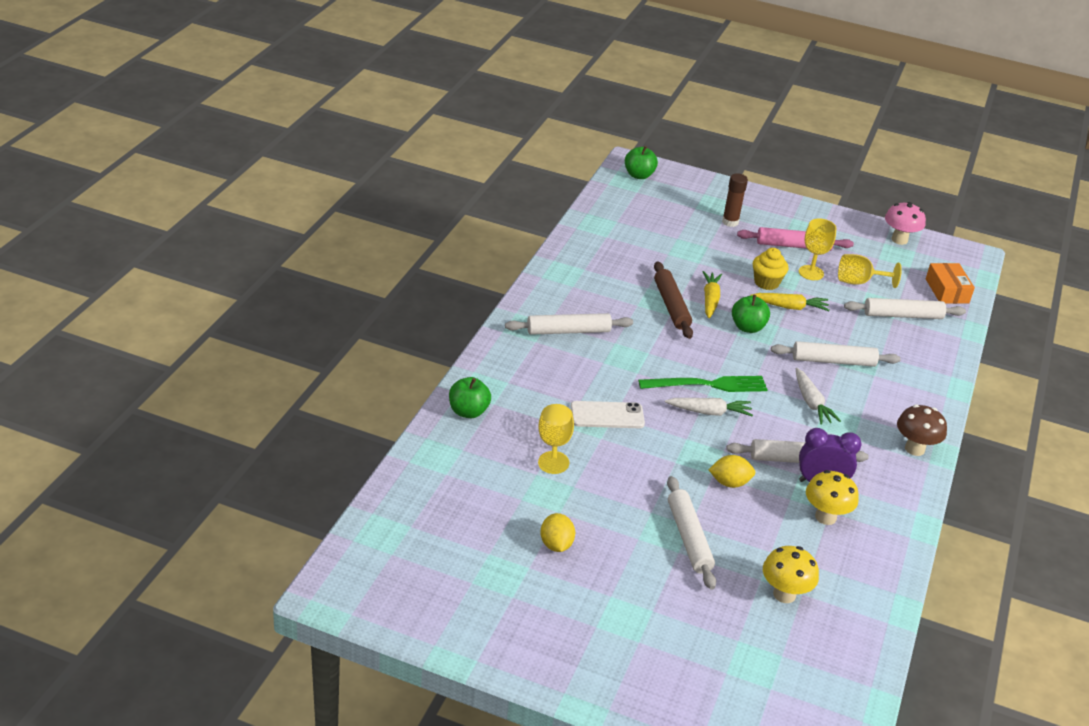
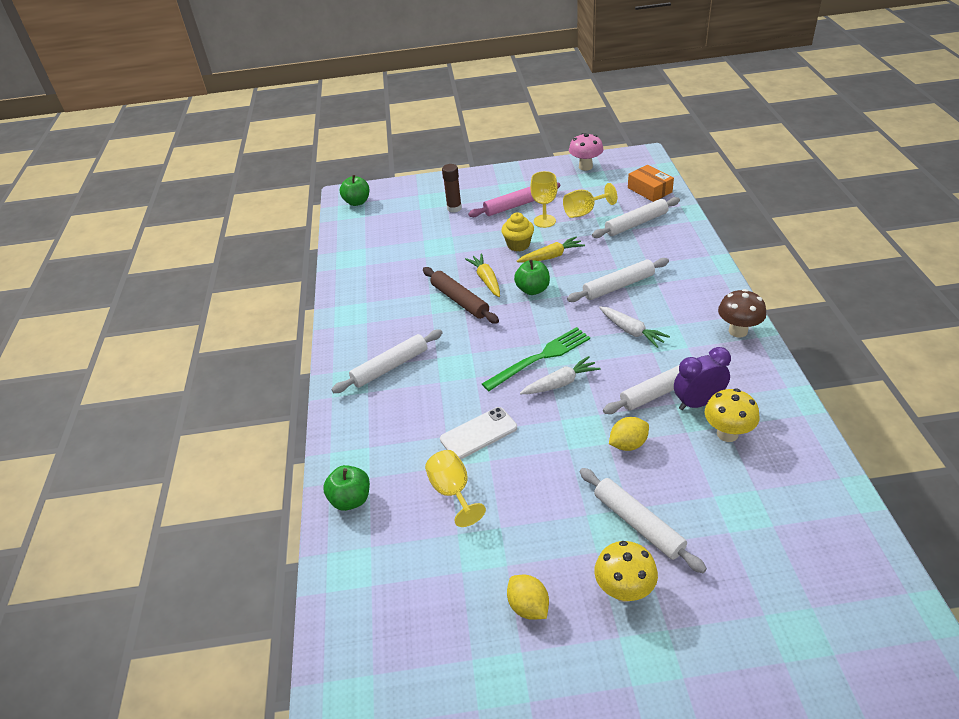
camera: 20 degrees left, 5 degrees up
yellow mushroom [763,546,819,603] -> yellow mushroom moved to [594,541,658,602]

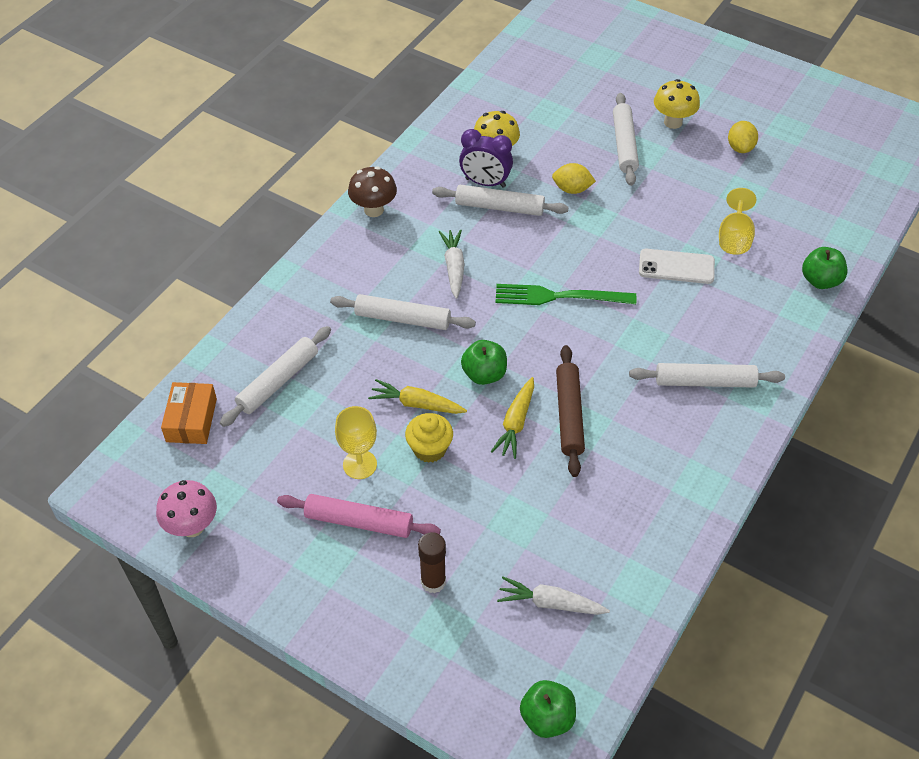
camera: 145 degrees left, 10 degrees up
white carrot [520,356,601,394] -> white carrot moved to [497,576,610,615]
yellow goblet [563,183,617,218] -> none
white rolling pin [592,197,680,238] -> white rolling pin turned 60 degrees counterclockwise [220,326,331,427]

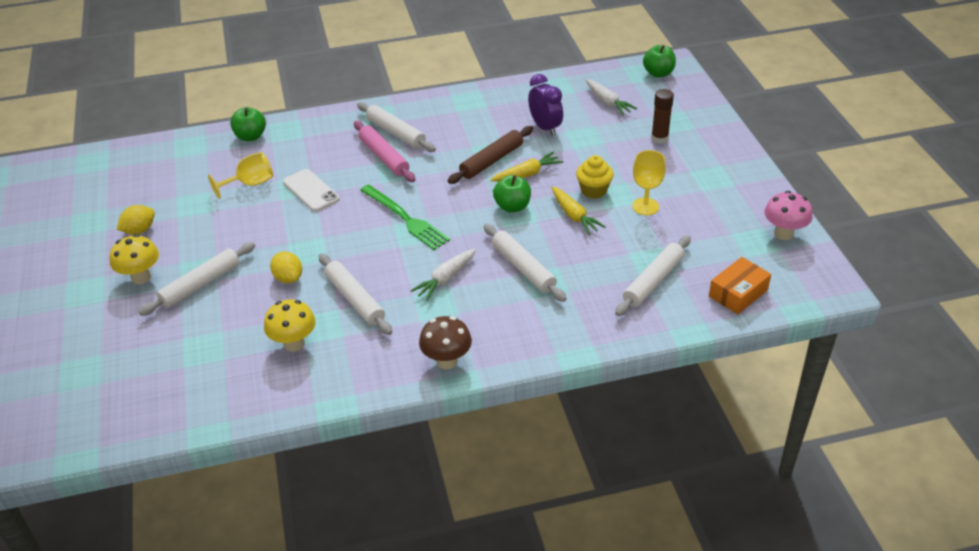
camera: 135 degrees left, 10 degrees down
white rolling pin [220,326,331,427] -> white rolling pin turned 45 degrees counterclockwise [615,235,691,316]
pink rolling pin [277,494,441,538] -> pink rolling pin moved to [354,121,415,182]
purple clock [459,129,513,188] -> purple clock moved to [528,74,563,136]

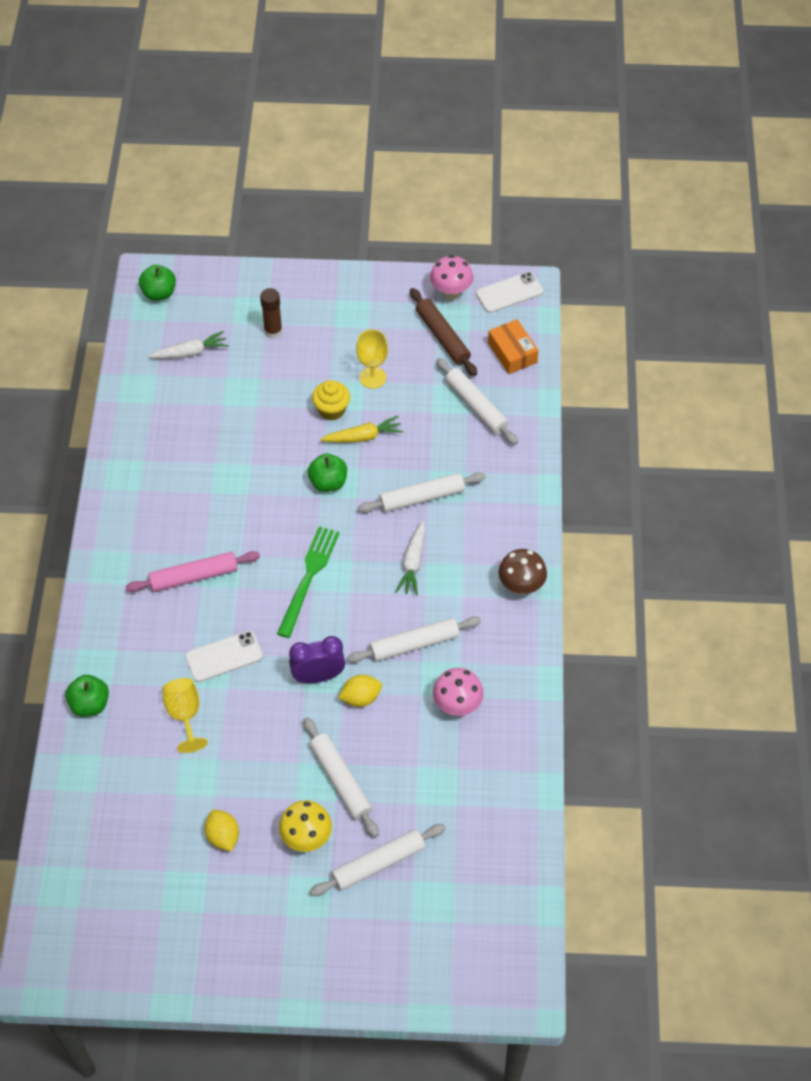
camera: 75 degrees left, 15 degrees up
yellow mushroom [264,299,316,352] -> pink mushroom [433,668,484,716]
white rolling pin [357,102,436,152] -> white rolling pin moved to [310,824,446,896]
green fork [360,185,450,250] -> green fork turned 45 degrees counterclockwise [277,526,340,638]
white carrot [410,249,476,301] -> white carrot turned 45 degrees clockwise [395,521,425,596]
brown rolling pin [448,126,533,184] -> brown rolling pin moved to [410,288,477,376]
yellow carrot [490,152,563,181] -> none
purple clock [528,74,563,136] -> purple clock moved to [289,636,345,683]
none -> white phone [476,272,543,313]

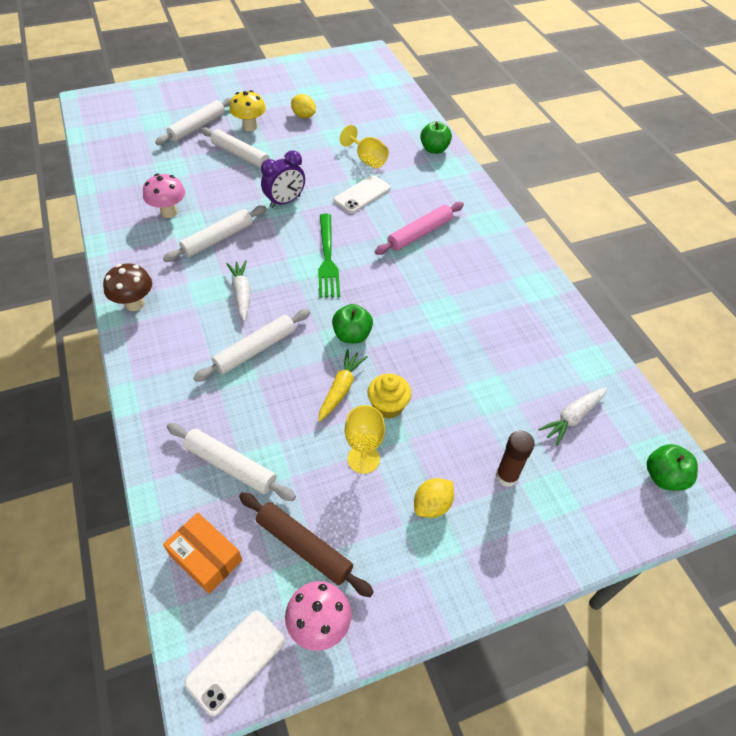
camera: 155 degrees right, 5 degrees down
yellow carrot [320,416,403,443] -> yellow carrot turned 150 degrees clockwise [318,349,368,422]
yellow lemon [338,675,382,707] -> yellow lemon moved to [414,478,454,518]

